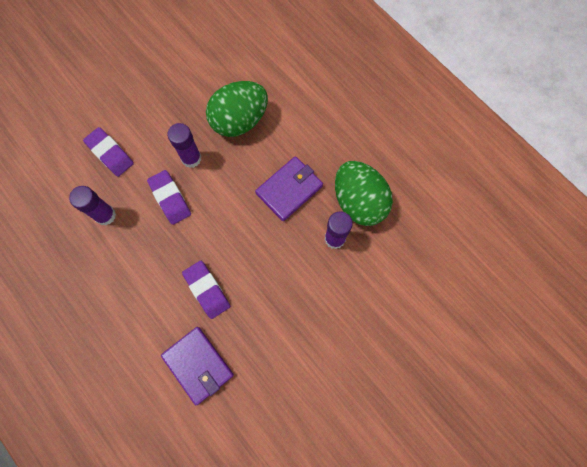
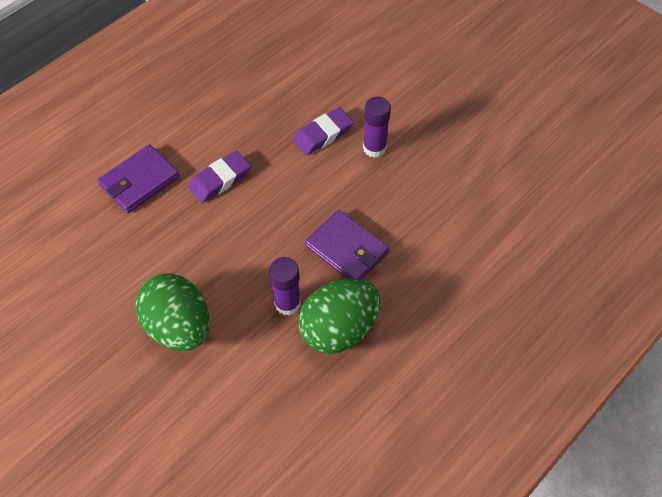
camera: 85 degrees right, 15 degrees down
purple glue stick [69,186,116,225] -> none
purple eraser [83,127,134,177] -> none
green egg [206,81,268,137] -> green egg moved to [136,273,210,351]

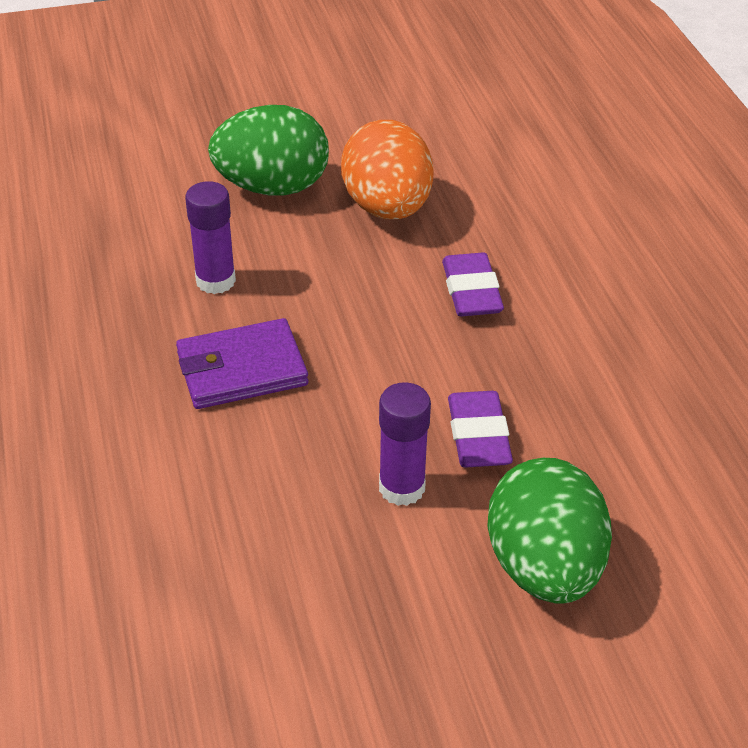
camera: 120 degrees right, 15 degrees down
purple wallet [98,144,180,213] -> none
green egg [298,279,380,354] -> green egg moved to [487,458,612,604]
none -> orange egg [341,120,433,219]

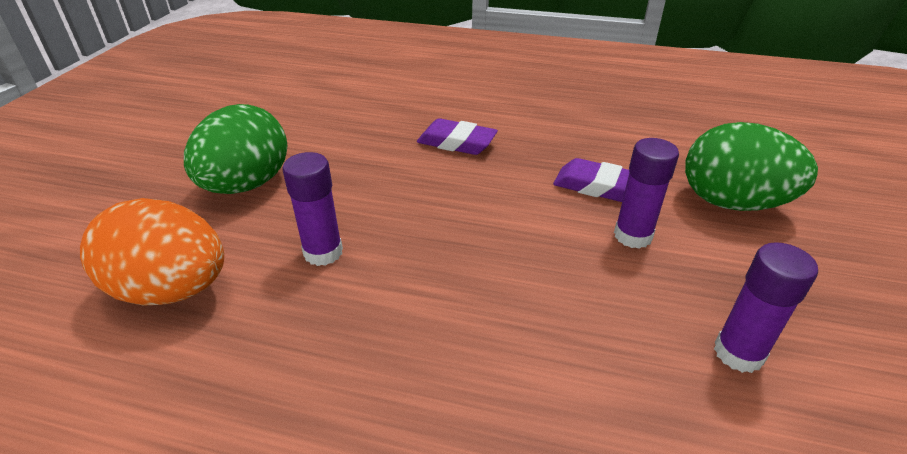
camera: 60 degrees left, 5 degrees down
purple wallet [176,318,308,409] -> none
orange egg [341,120,433,219] -> orange egg moved to [80,198,224,306]
none -> purple glue stick [714,242,818,373]

